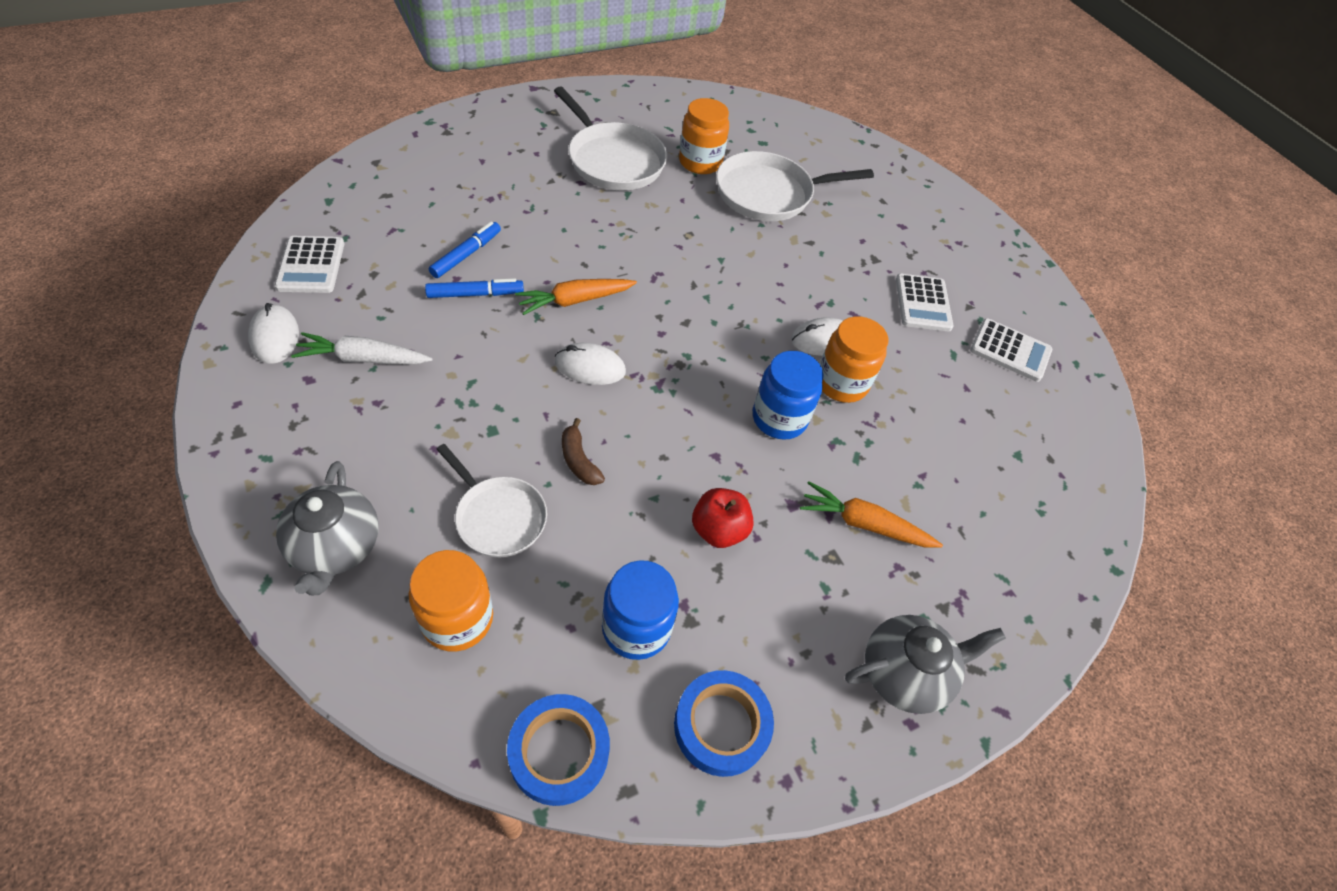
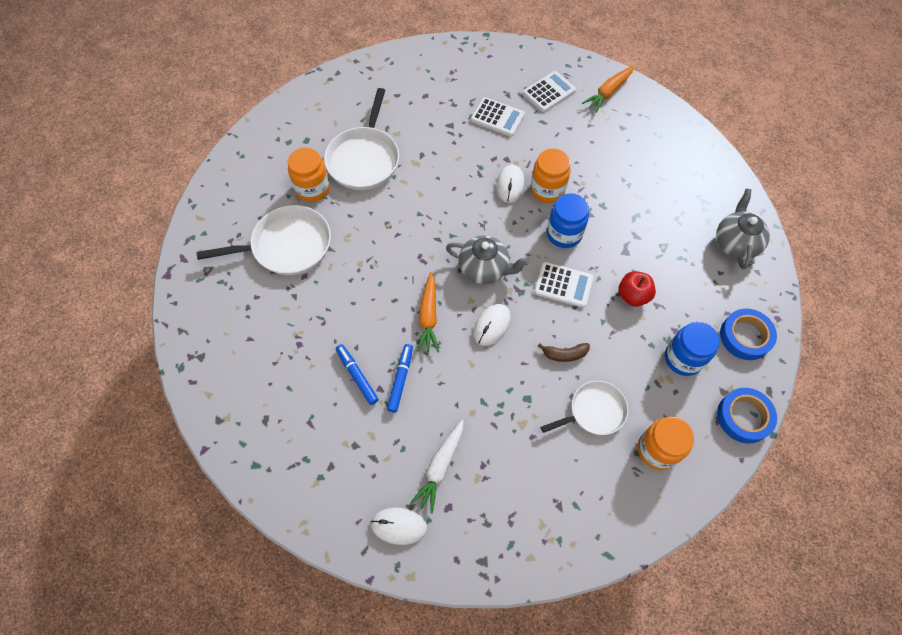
camera: 60 degrees left, 10 degrees up
white calculator [275,236,344,293] -> white calculator moved to [534,262,594,308]
grey teapot [276,461,379,595] -> grey teapot moved to [446,235,530,284]
orange carrot [800,481,943,548] -> orange carrot moved to [582,66,634,113]

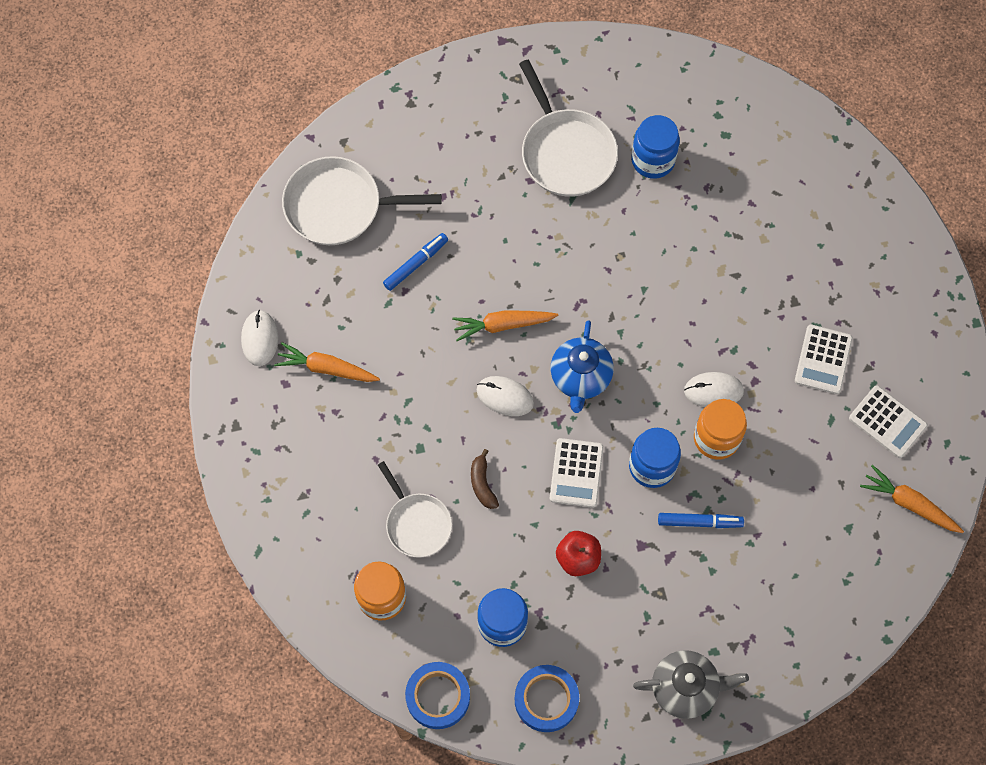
camera: 80 degrees right, 5 degrees up
orange jar [288,147,330,202] -> blue jar [631,115,680,179]
white pan [324,88,399,190] -> white pan moved to [282,156,442,245]
blue marker [387,344,413,413] -> blue marker moved to [658,513,744,528]
white carrot [410,420,464,514] -> orange carrot [274,342,380,382]
grey teapot [446,235,530,284] -> blue teapot [551,320,614,413]

